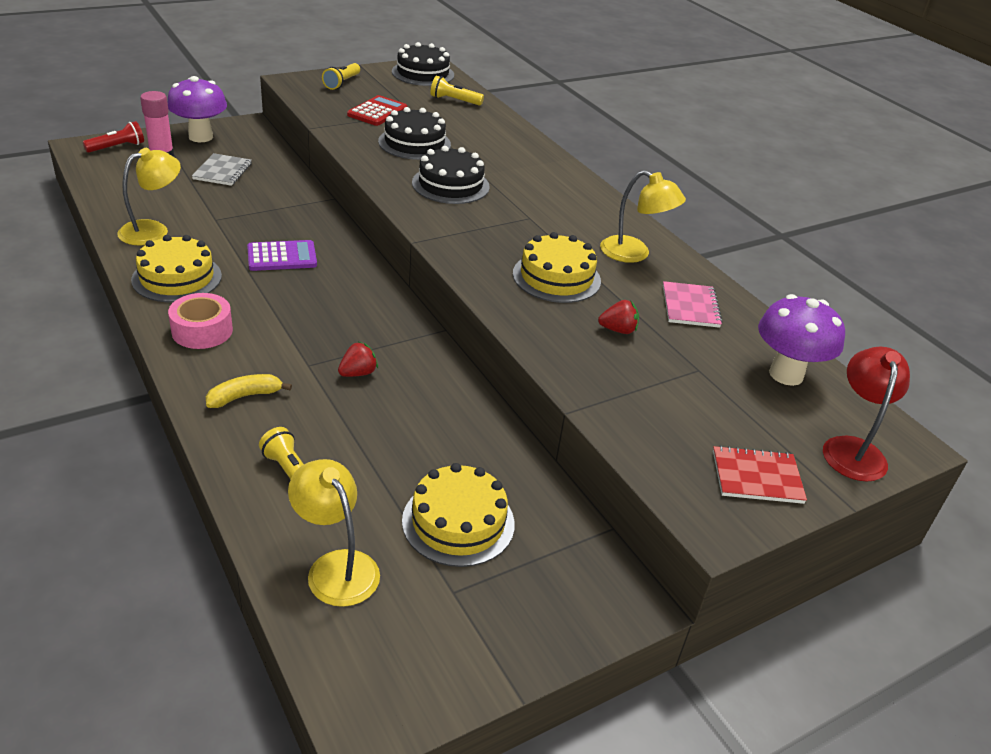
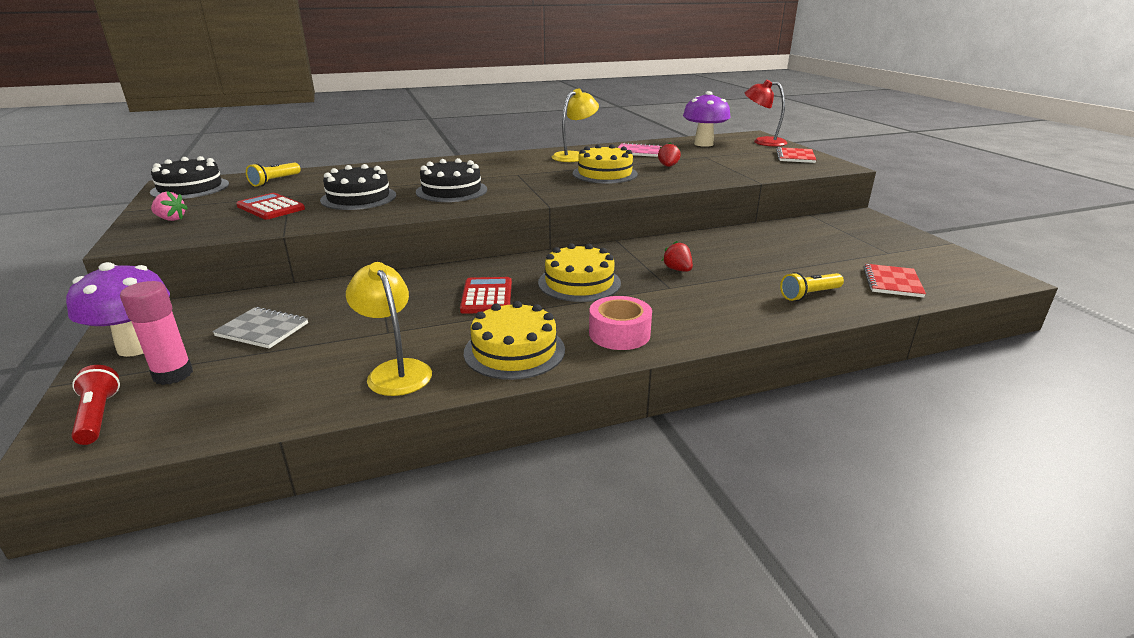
camera: 75 degrees left, 10 degrees down
yellow banana [206,374,292,408] -> none
purple calculator [247,240,317,271] -> red calculator [460,277,512,314]
yellow lamp [288,459,380,607] -> red notebook [863,264,926,298]
yellow flashlight [322,63,360,90] -> pink strawberry [151,191,188,221]
yellow cake [402,463,515,567] -> yellow cake moved to [538,243,621,302]

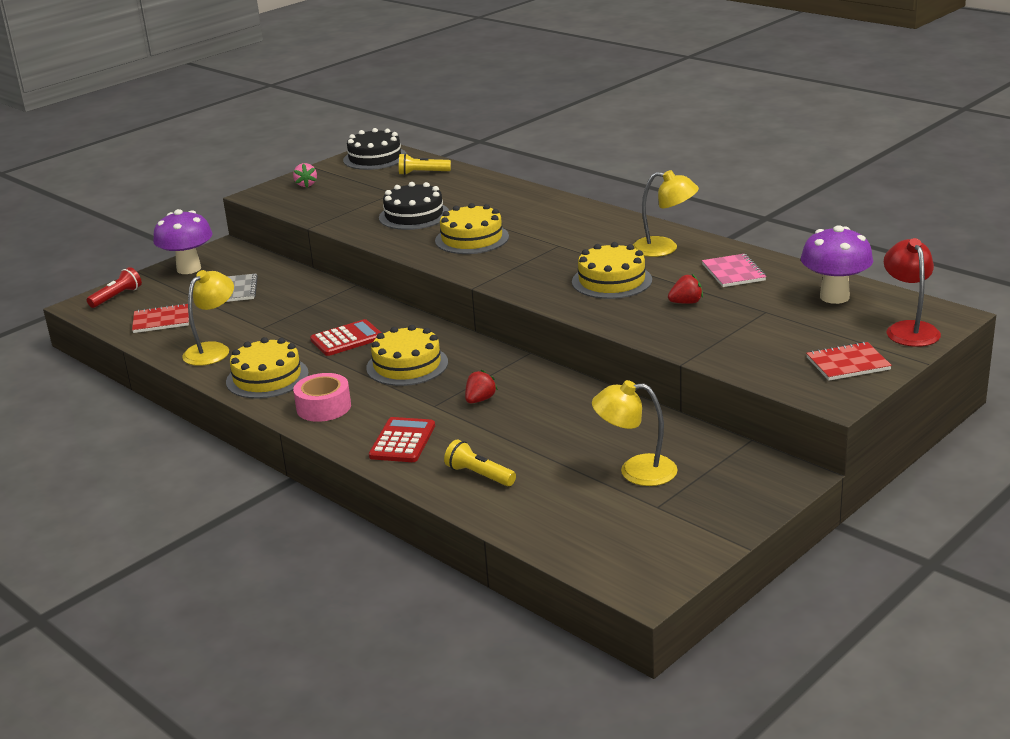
camera: 65 degrees right, 0 degrees up
pink glue stick [120,281,193,385] -> none
red calculator [236,193,305,220] -> red calculator moved to [369,417,435,462]
black cake [416,158,487,202] -> yellow cake [435,203,509,254]
red notebook [863,264,926,298] -> red notebook moved to [132,303,189,333]
none -> yellow lamp [592,380,678,486]

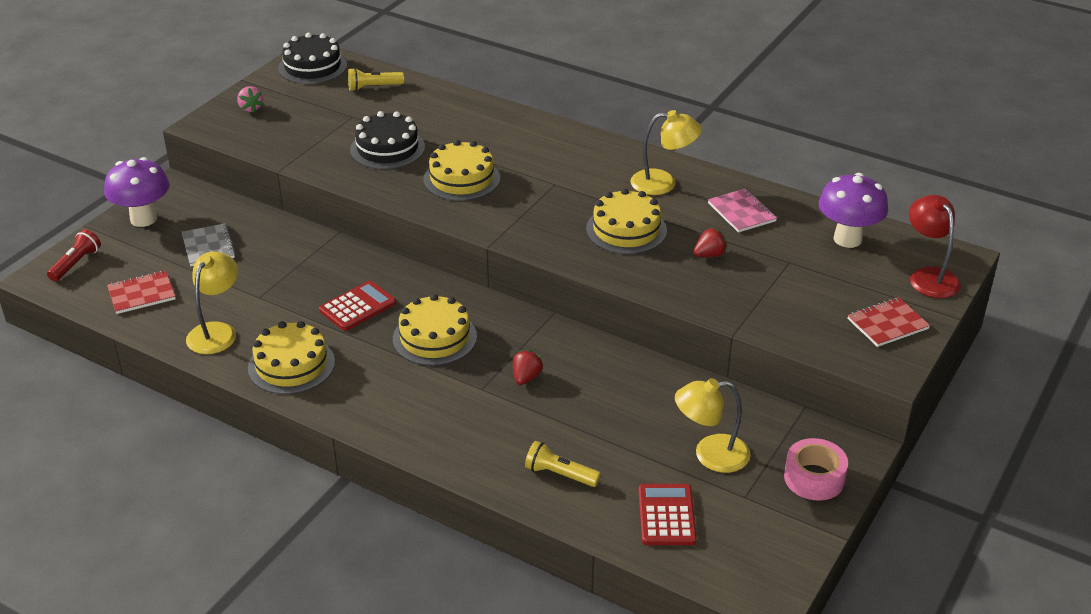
camera: 15 degrees left, 10 degrees up
pink tape [293,373,351,422] -> pink tape moved to [784,438,848,501]
red calculator [369,417,435,462] -> red calculator moved to [638,484,697,545]

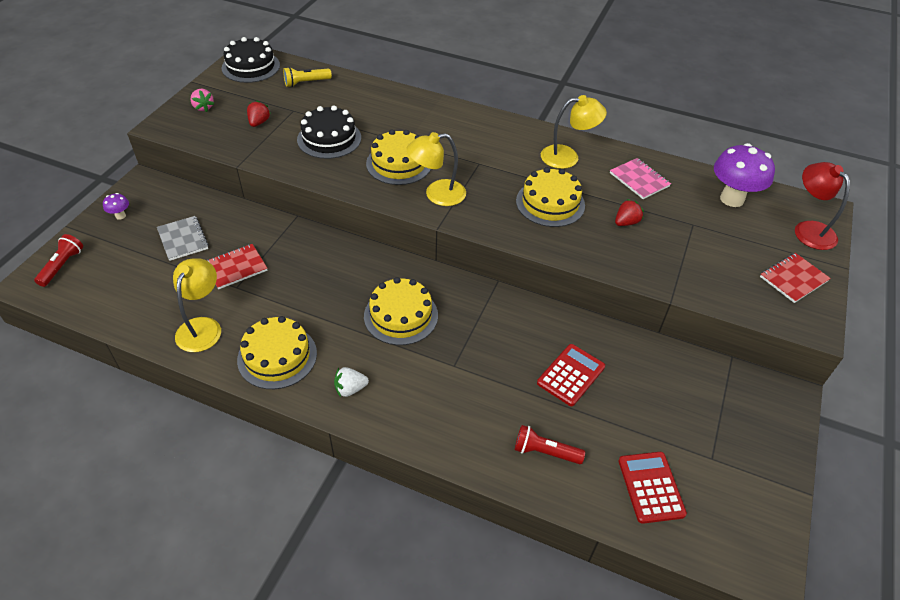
camera: 10 degrees left, 10 degrees up
purple mushroom [104,157,170,227] -> purple mushroom [103,193,129,220], size x0.44
red notebook [107,270,176,314] -> red notebook moved to [207,244,268,289]
red calculator [319,281,396,331] -> red calculator moved to [537,344,605,406]
red strawberry [513,350,544,385] -> red strawberry moved to [247,100,271,127]
yellow flashlight [525,441,601,487] -> red flashlight [515,425,585,464]
yellow lamp [675,378,751,473] -> yellow lamp moved to [406,132,466,206]
pink tape [784,438,848,501] -> none
none -> white strawberry [334,367,369,397]

